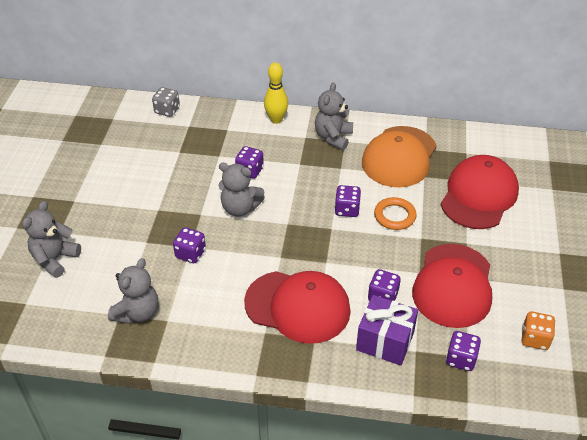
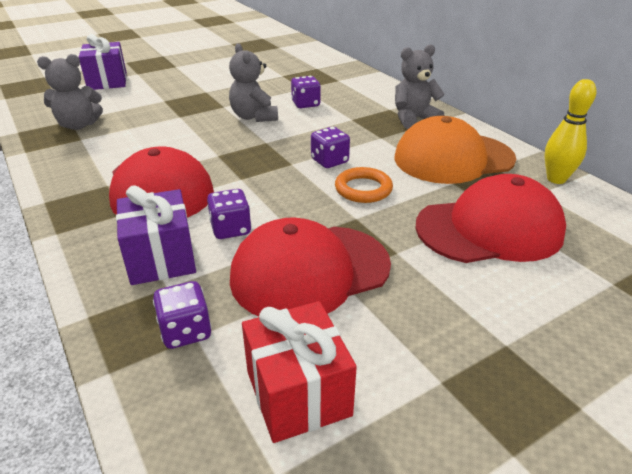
camera: 50 degrees right, 10 degrees down
grey teddy bear [22,201,81,278] -> purple gift [79,34,127,90]
grey dice [152,87,180,117] -> none
purple dice [173,227,206,263] -> none
yellow bowling pin [264,62,288,124] -> yellow bowling pin moved to [545,79,596,184]
orange dice [522,311,556,350] -> red gift [242,301,357,443]

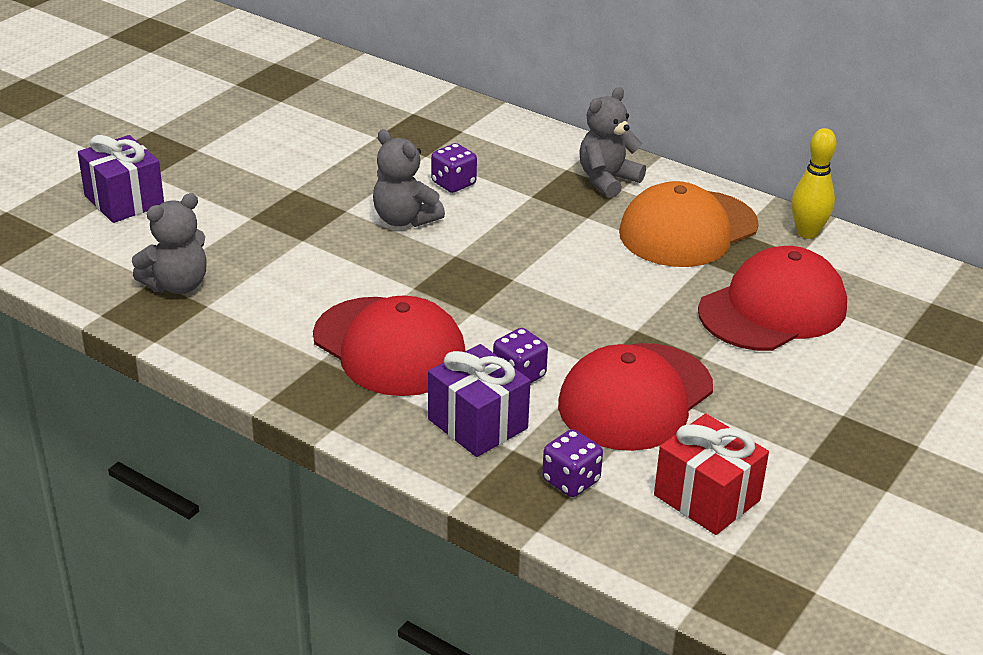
camera: 25 degrees left, 0 degrees up
purple dice [311,127,350,168] -> none
orange ring [335,167,393,203] -> none

